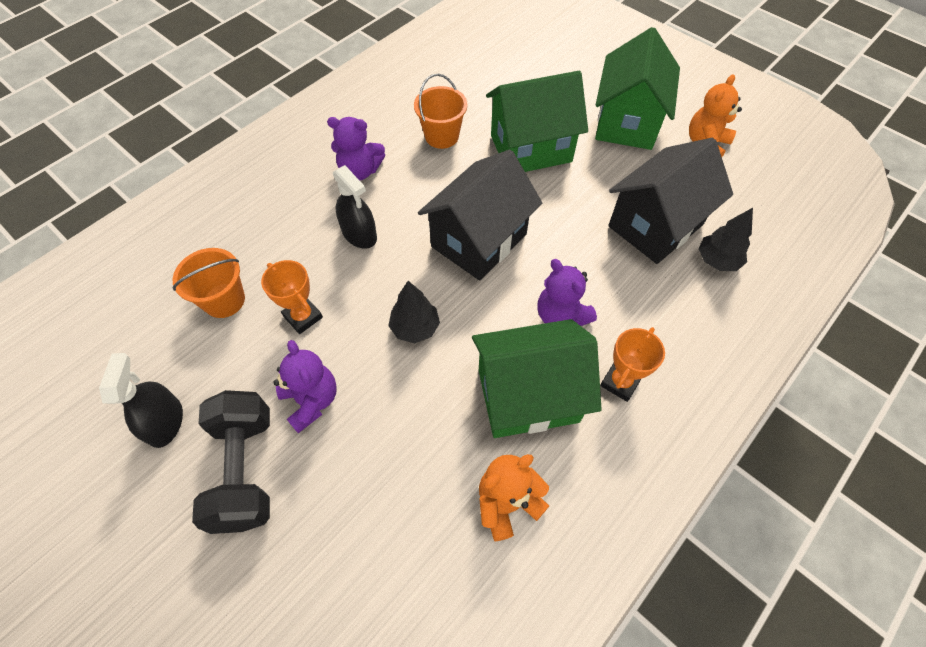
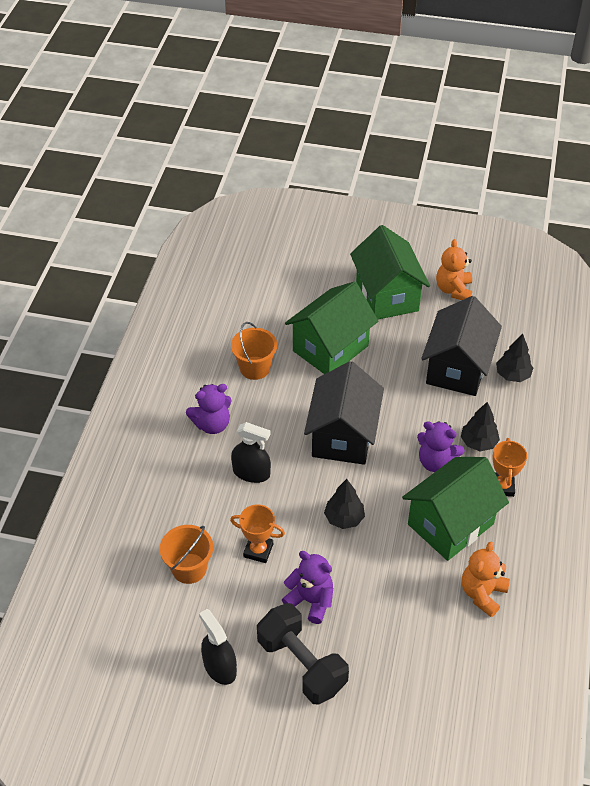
camera: 30 degrees left, 10 degrees down
none -> black tree [461,402,500,451]

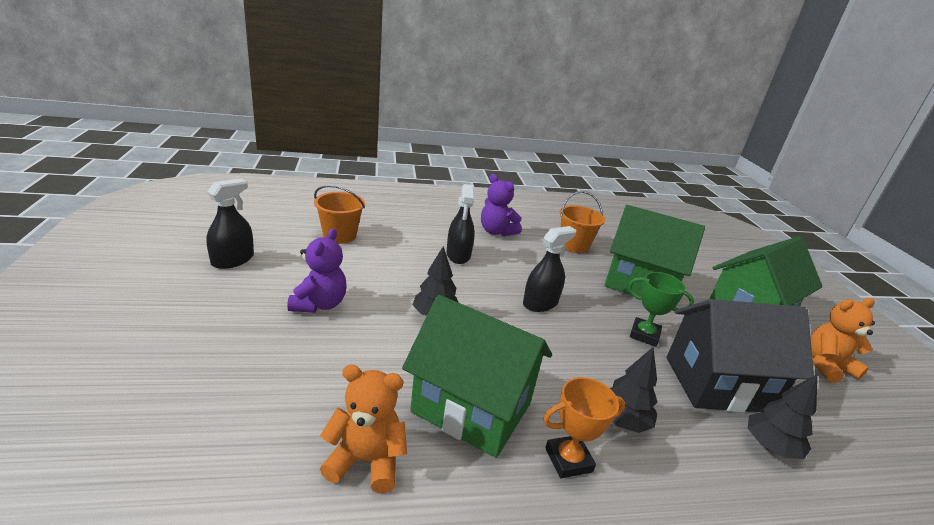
camera: 65 degrees right, 20 degrees down
orange trophy [230,504,285,563] -> none
black dumbbell [257,603,349,705] -> none
black house [304,361,384,465] -> black spray bottle [523,226,576,312]
purple teddy bear [417,421,465,472] -> none
none -> green trophy [628,272,694,347]

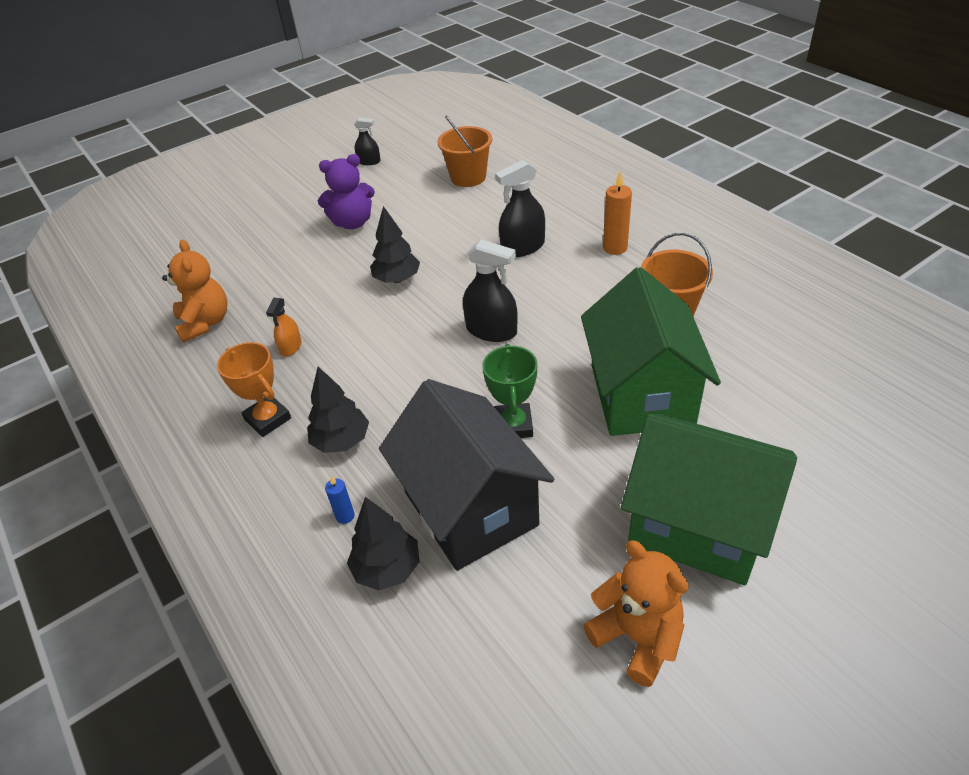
camera: 70 degrees right, 15 degrees up
black spray bottle [207,178,254,269] -> black spray bottle [354,118,380,165], size x0.58
green house [402,295,552,458] -> orange spray bottle [266,298,301,357]
purple teddy bear [481,174,522,236] -> orange candle [603,171,632,255]
none -> blue candle [325,476,355,524]

